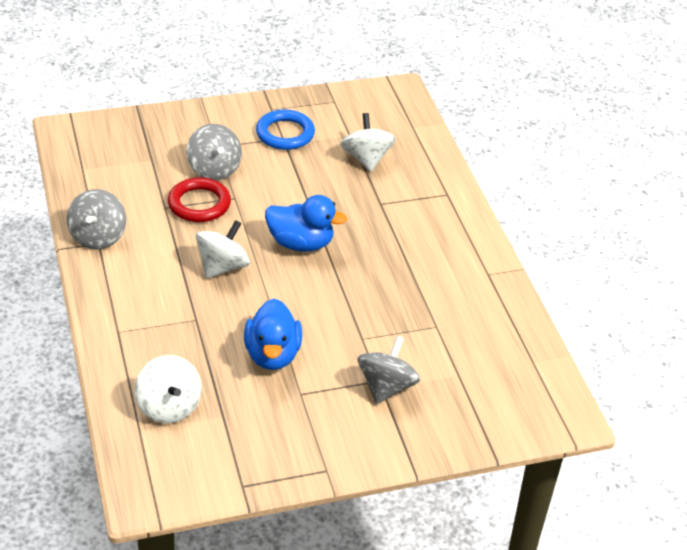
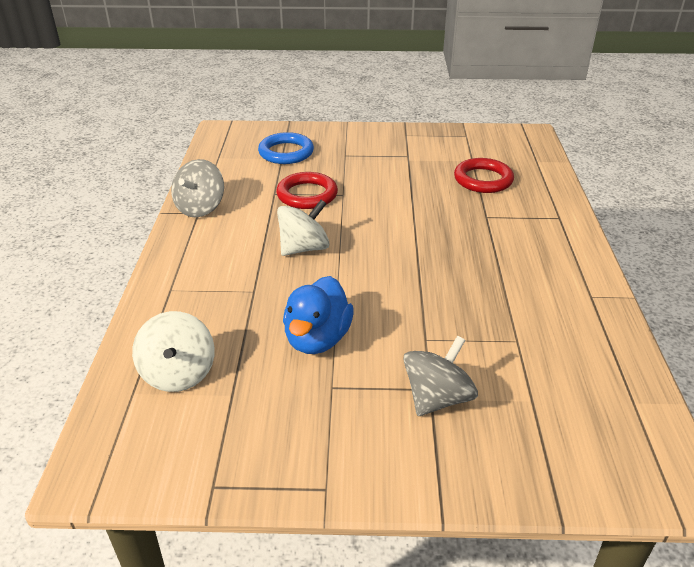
camera: 20 degrees right, 5 degrees down
grey spinning top [186,124,242,180] -> none
blue ring [256,109,315,150] -> blue ring moved to [258,132,314,164]
blue duck [265,195,347,252] -> none
white spinning top [341,113,396,172] -> red ring [454,158,514,193]

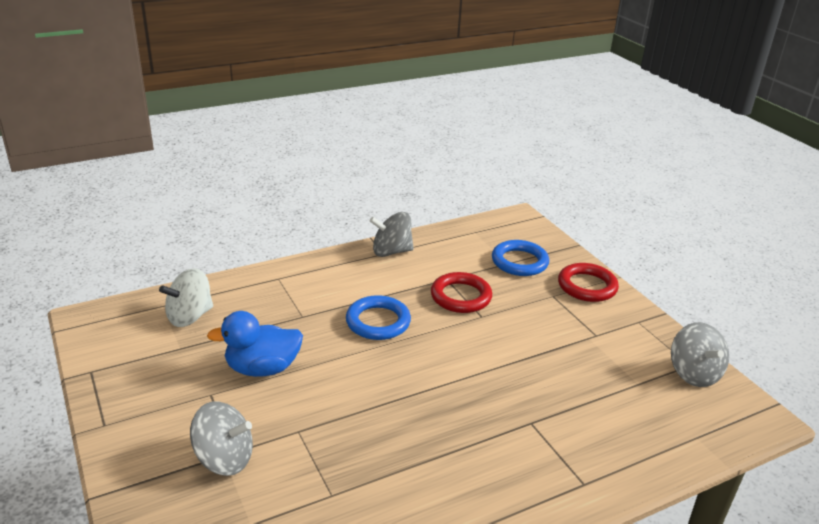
camera: 60 degrees right, 5 degrees down
white spinning top [277,200,330,256] -> blue ring [346,295,411,340]
red ring [454,158,514,193] -> red ring moved to [558,263,619,302]
none -> grey spinning top [671,322,729,387]

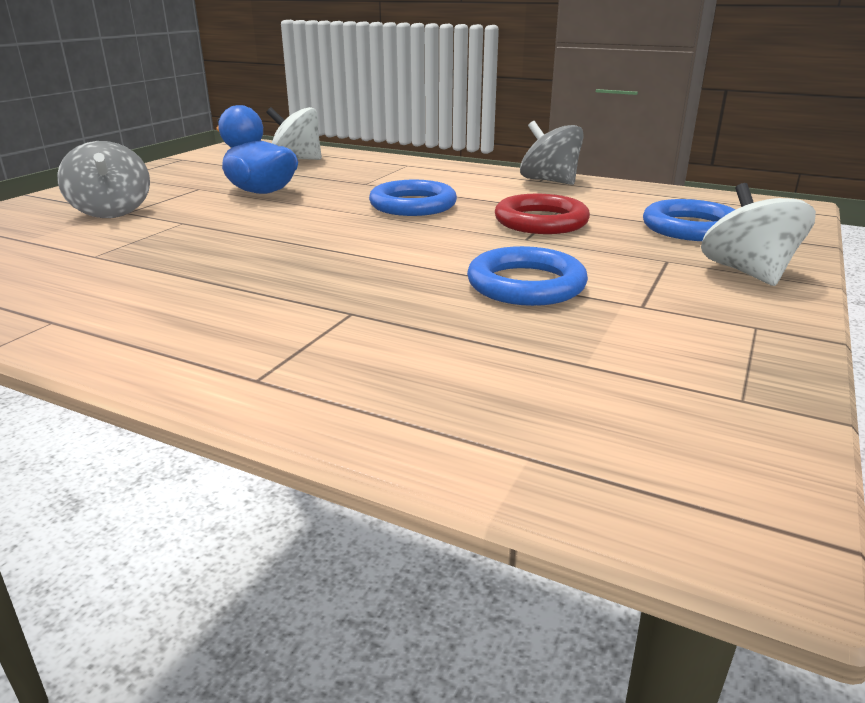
camera: 55 degrees right, 5 degrees down
red ring [558,263,619,302] -> white spinning top [701,183,816,286]
grey spinning top [671,322,729,387] -> none
none -> blue ring [467,246,588,306]

